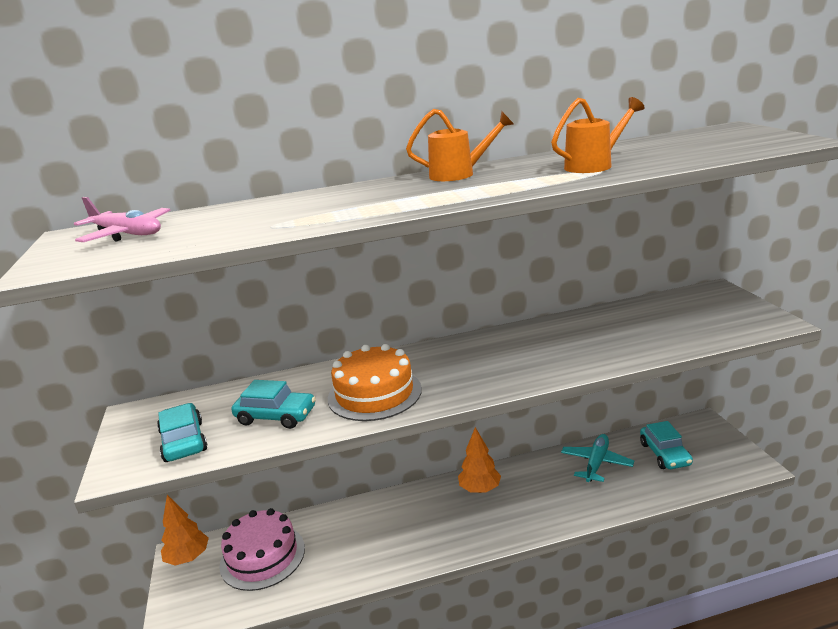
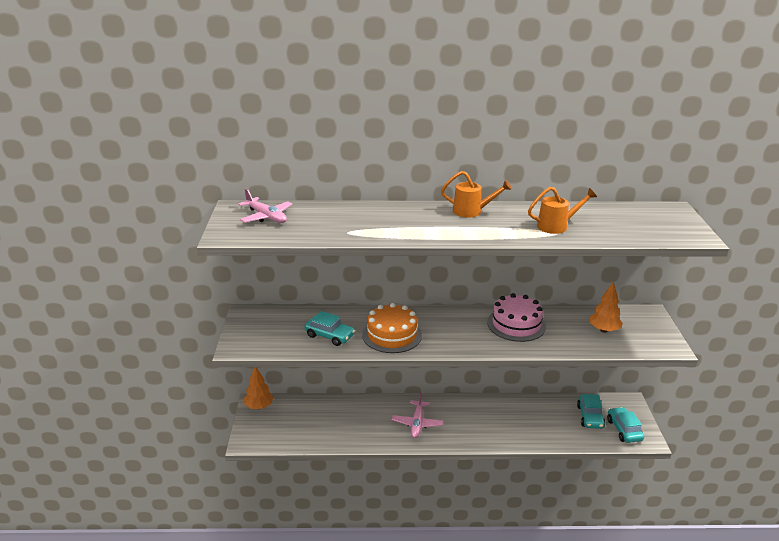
camera: 10 degrees right, 5 degrees up
turquoise car [157,403,208,462] -> turquoise car moved to [607,407,644,443]
pink cake [219,508,305,591] -> pink cake moved to [487,293,546,342]
orange tree [458,427,501,493] -> orange tree moved to [589,281,623,333]
turquoise plane [561,434,634,482] -> none
none -> pink plane [392,392,443,438]

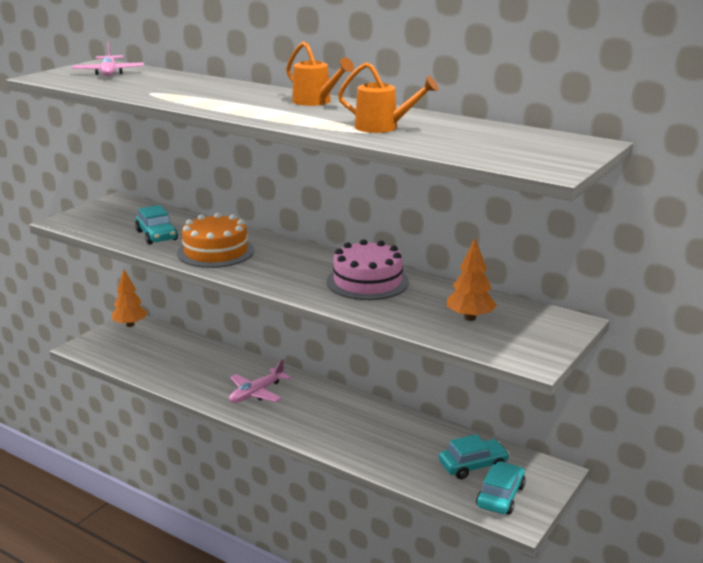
camera: 35 degrees right, 5 degrees down
turquoise car [577,394,605,429] -> turquoise car turned 150 degrees counterclockwise [439,434,510,479]

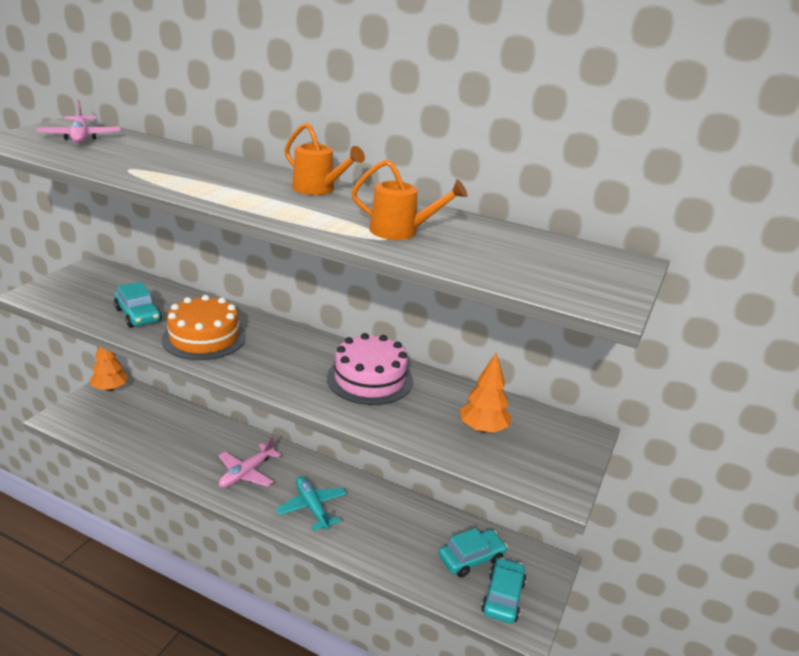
camera: 10 degrees left, 5 degrees up
none -> turquoise plane [276,476,347,531]

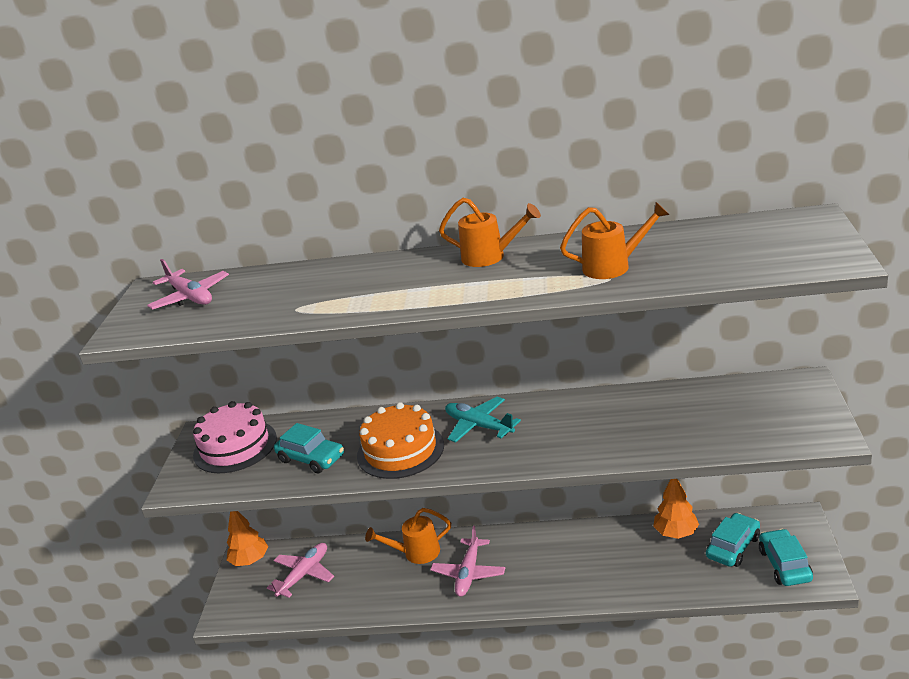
camera: 15 degrees left, 0 degrees up
turquoise plane [276,476,347,531] -> turquoise plane moved to [445,397,521,443]
pink cake [327,333,413,405] -> pink cake moved to [193,401,277,473]
orange tree [460,352,511,433] -> orange tree moved to [653,479,699,539]
none -> pink plane [267,543,334,598]
none -> orange watering can [365,508,451,564]

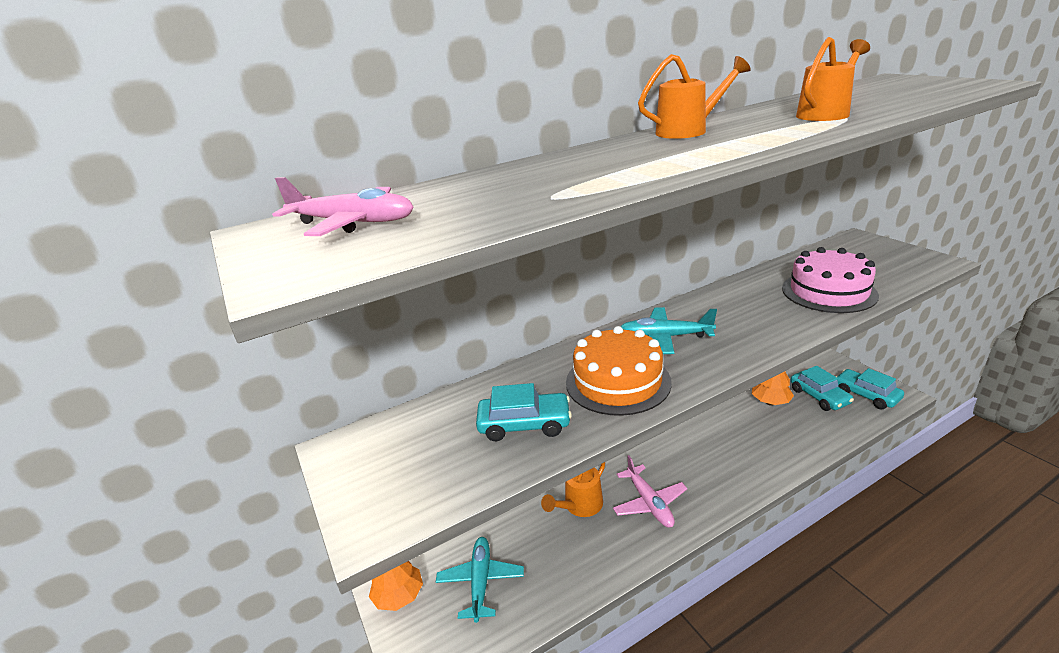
camera: 35 degrees left, 0 degrees up
pink cake [193,401,277,473] -> pink cake moved to [782,247,879,313]
pink plane [267,543,334,598] -> turquoise plane [436,537,524,623]
turquoise car [706,513,760,567] -> turquoise car turned 150 degrees clockwise [791,366,854,411]

